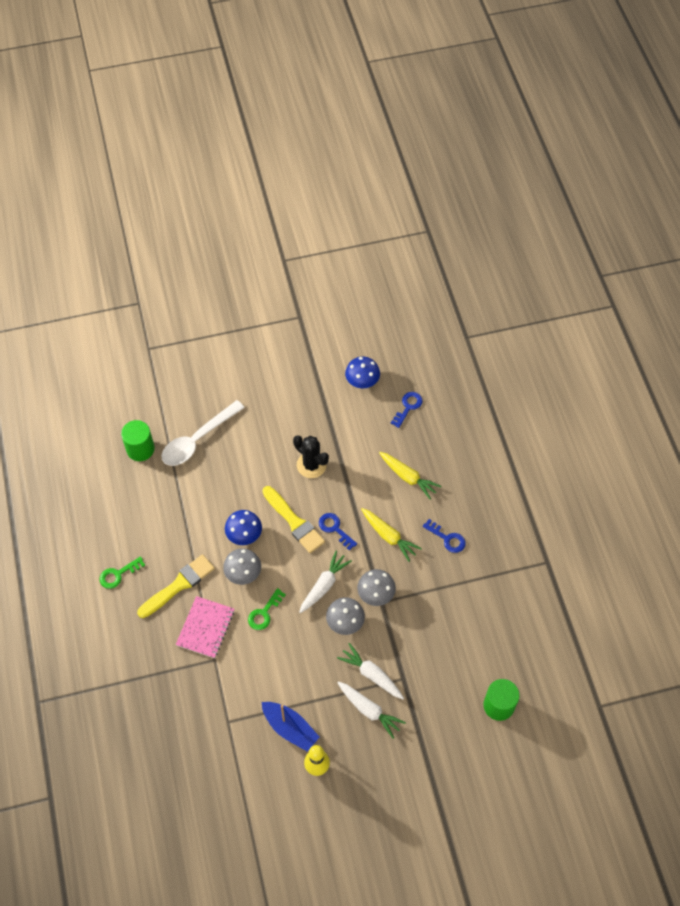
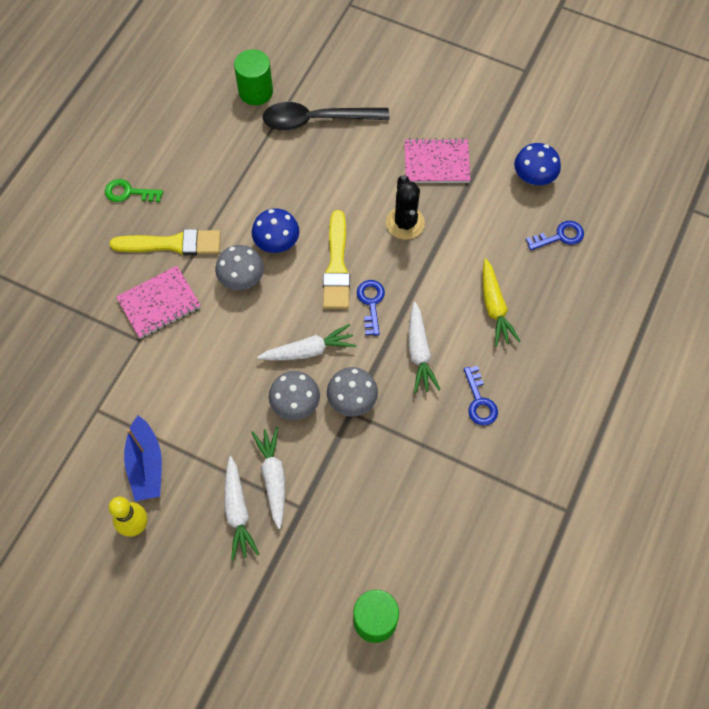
camera: 40 degrees right, 5 degrees up
white spoon [161,400,245,466] -> black spoon [262,102,389,130]
green key [248,588,286,630] -> none
yellow carrot [361,508,422,562] -> white carrot [408,302,441,393]
none -> pink notebook [405,138,471,183]

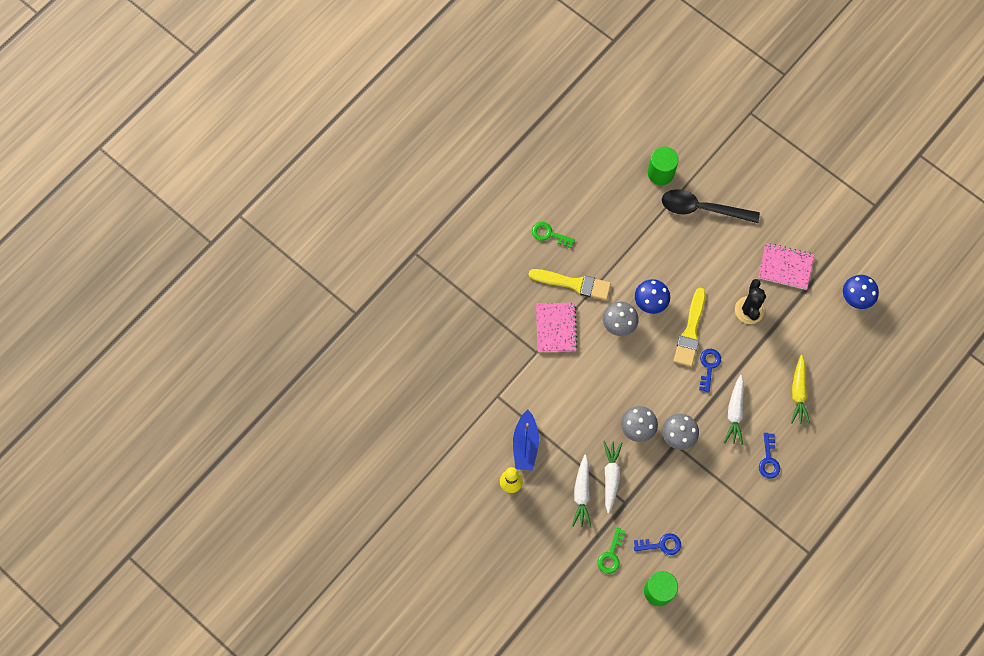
camera: 15 degrees right, 5 degrees up
pink notebook [116,266,201,339] -> pink notebook turned 75 degrees counterclockwise [536,303,578,352]
white carrot [257,324,356,360] -> none
blue key [526,221,584,250] -> blue key moved to [634,533,681,555]
none -> green key [598,527,626,574]

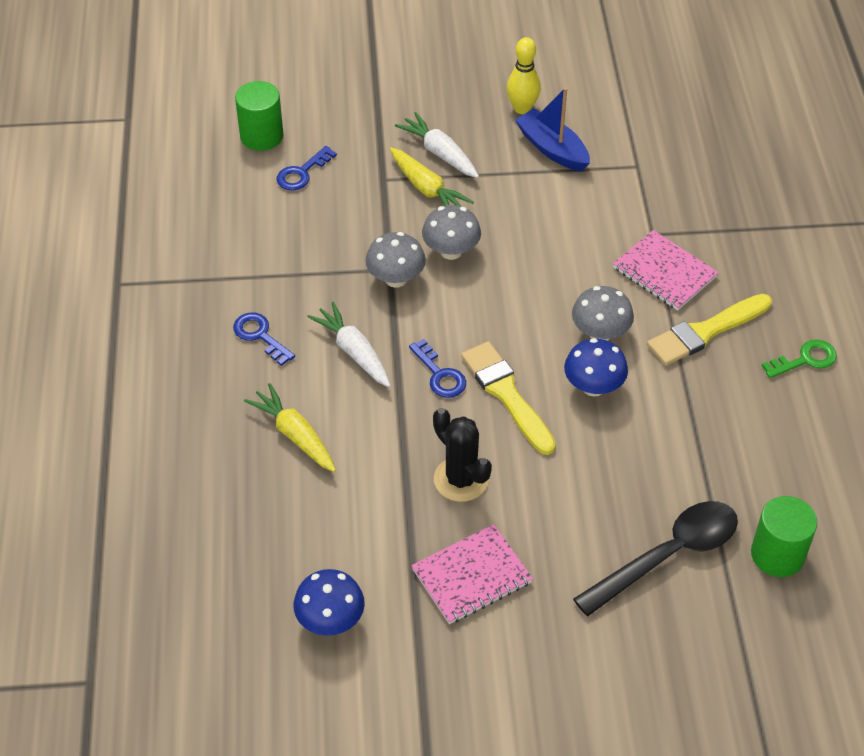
camera: 135 degrees right, 20 degrees down
green key [598,527,626,574] -> none
white carrot [603,441,623,514] -> yellow carrot [390,148,474,206]

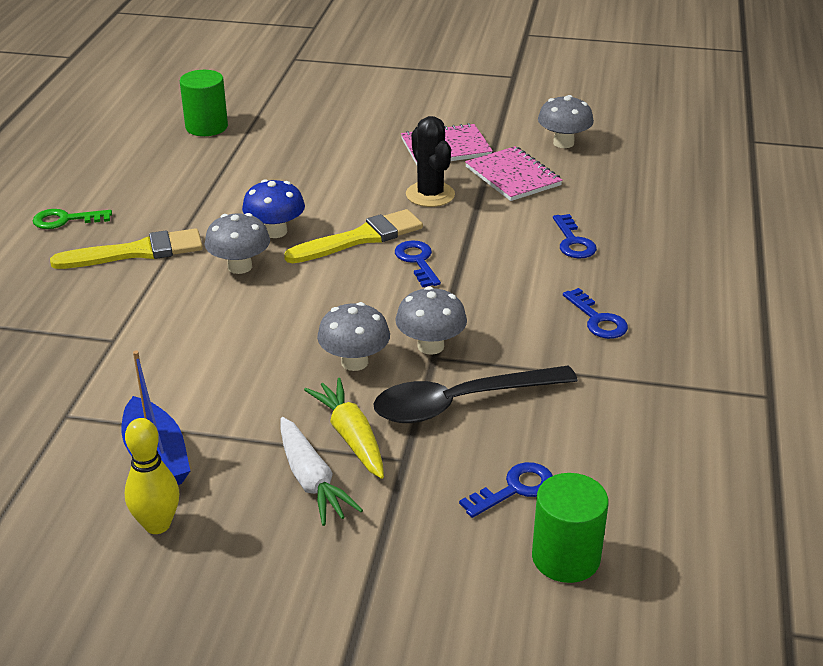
camera: 165 degrees left, 15 degrees down
yellow carrot [244,383,336,472] -> blue key [553,214,597,259]
blue mushroom [294,569,365,636] -> grey mushroom [538,95,594,148]
white carrot [307,302,391,387] -> none
yellow brush [461,341,556,455] -> yellow brush turned 105 degrees counterclockwise [284,209,423,263]
black spoon [573,501,738,616] -> black spoon moved to [373,366,578,423]
pink notebook [613,230,719,311] -> pink notebook moved to [465,146,563,201]

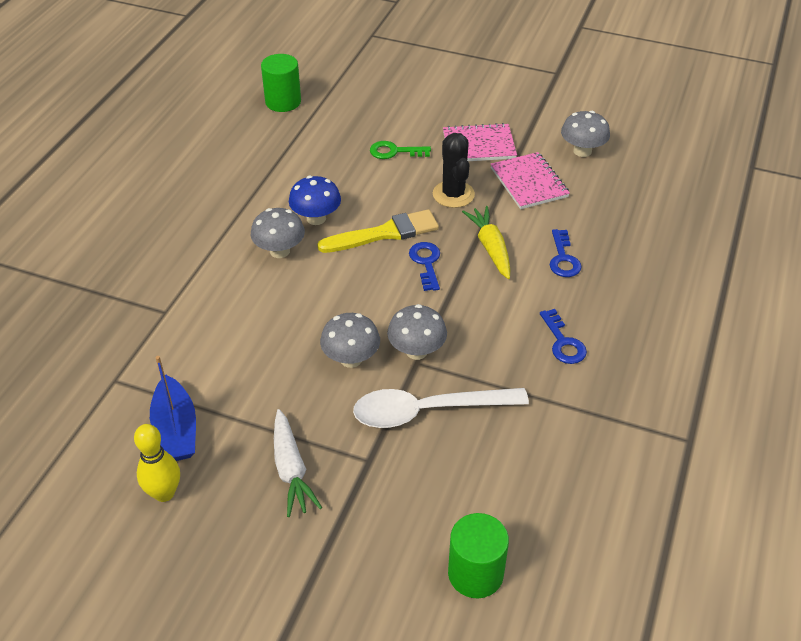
camera: 10 degrees right, 10 degrees up
green key [33,209,112,229] -> green key moved to [370,141,431,159]
yellow brush [50,228,203,269] -> none
yellow carrot [304,378,384,479] -> yellow carrot moved to [462,206,510,279]
black spoon [373,366,578,423] -> white spoon [353,388,529,428]
blue key [459,462,553,518] -> none

